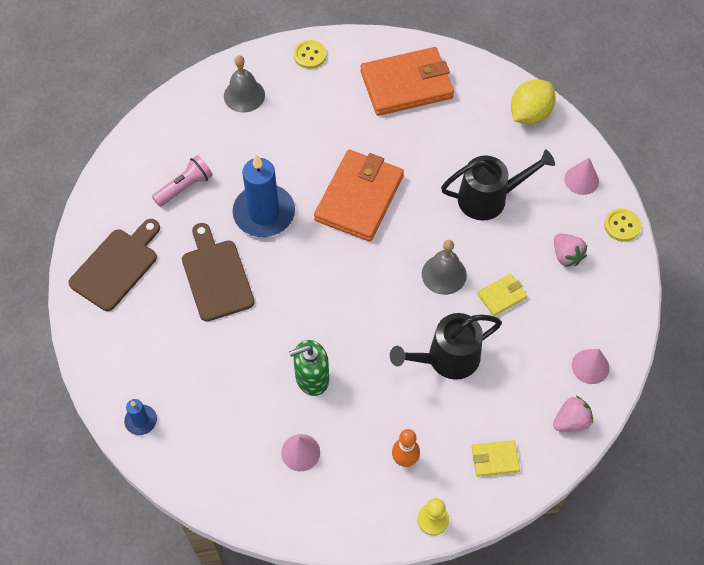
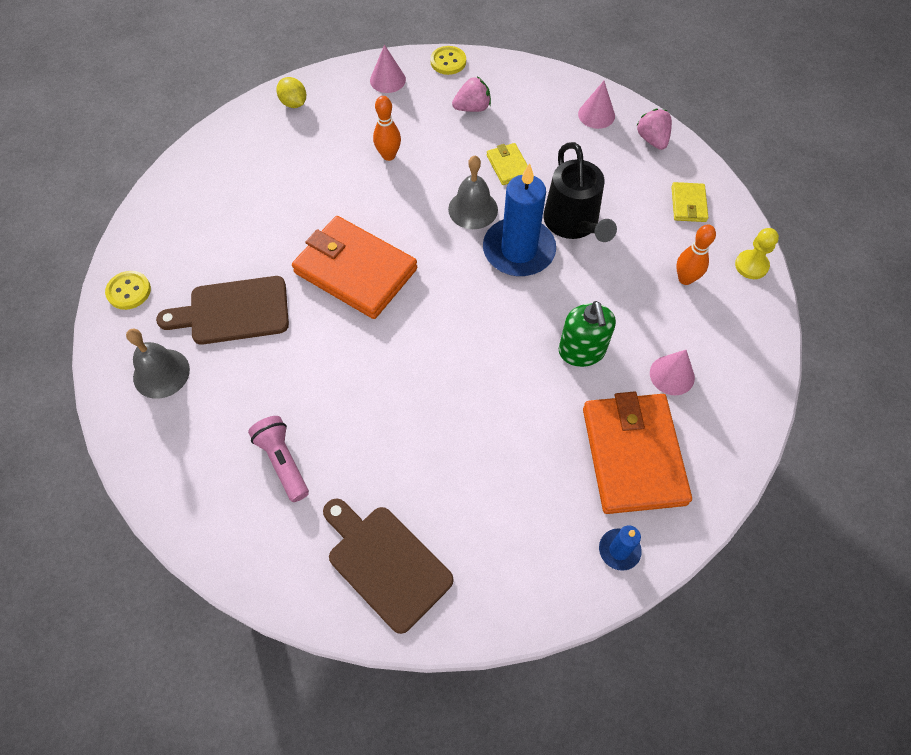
camera: 80 degrees left, 0 degrees up
brown cutting board [182,223,255,322] -> brown cutting board moved to [156,276,289,345]
blue candle [232,154,295,237] -> blue candle moved to [483,163,556,276]
orange wallet [361,47,454,116] -> orange wallet moved to [583,391,692,514]
black watering can [441,149,555,221] -> orange bowling pin [373,96,401,161]
yellow lemon [511,79,555,124] -> yellow lemon [276,77,306,108], size x0.62

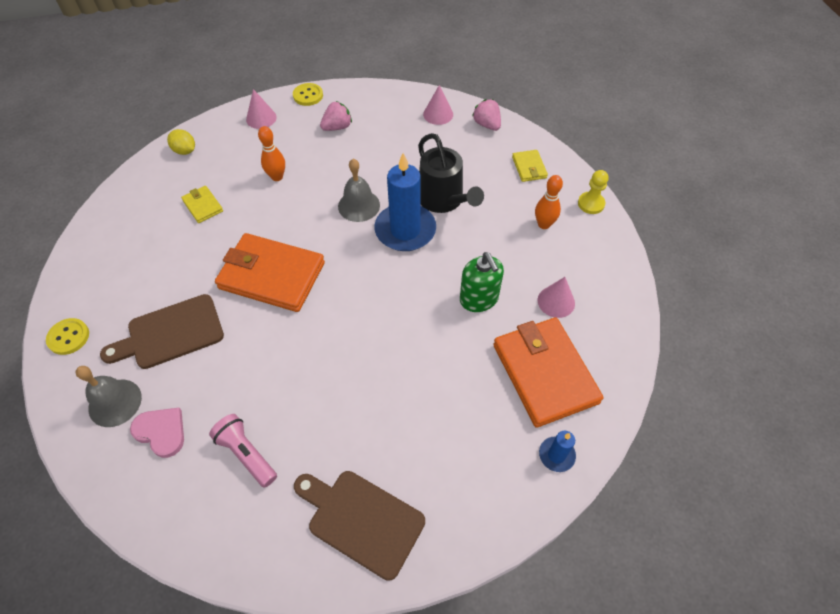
camera: 15 degrees left, 5 degrees down
yellow wallet [487,143,528,185] -> yellow wallet moved to [181,186,223,223]
none -> pink heart [130,408,184,458]

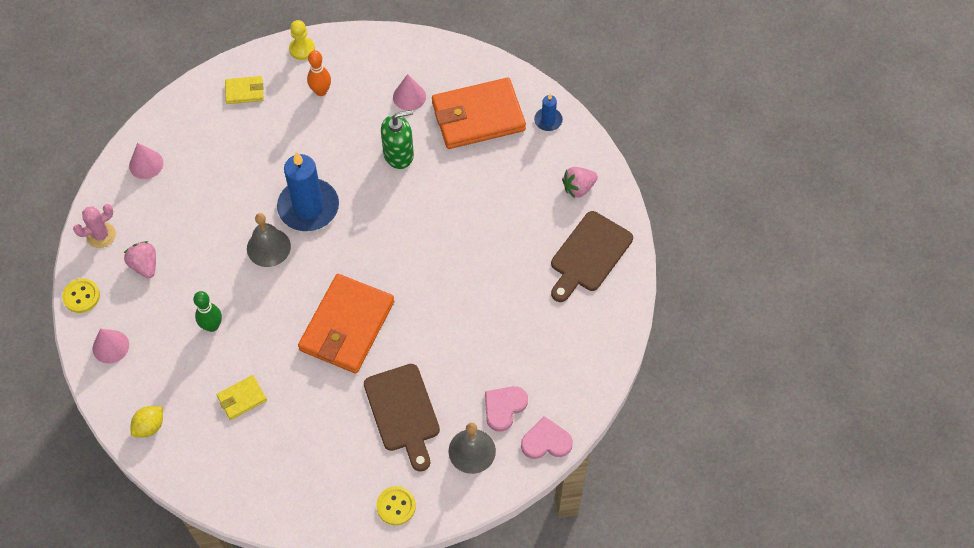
camera: 85 degrees left, 5 degrees up
pink flashlight [209,414,277,488] -> none
orange bowling pin [258,126,285,181] -> green bowling pin [193,291,222,332]
black watering can [418,133,484,213] -> none
pink strawberry [472,99,501,131] -> pink strawberry moved to [562,167,598,198]
none -> pink cactus [73,204,116,248]
none -> pink heart [521,416,573,459]

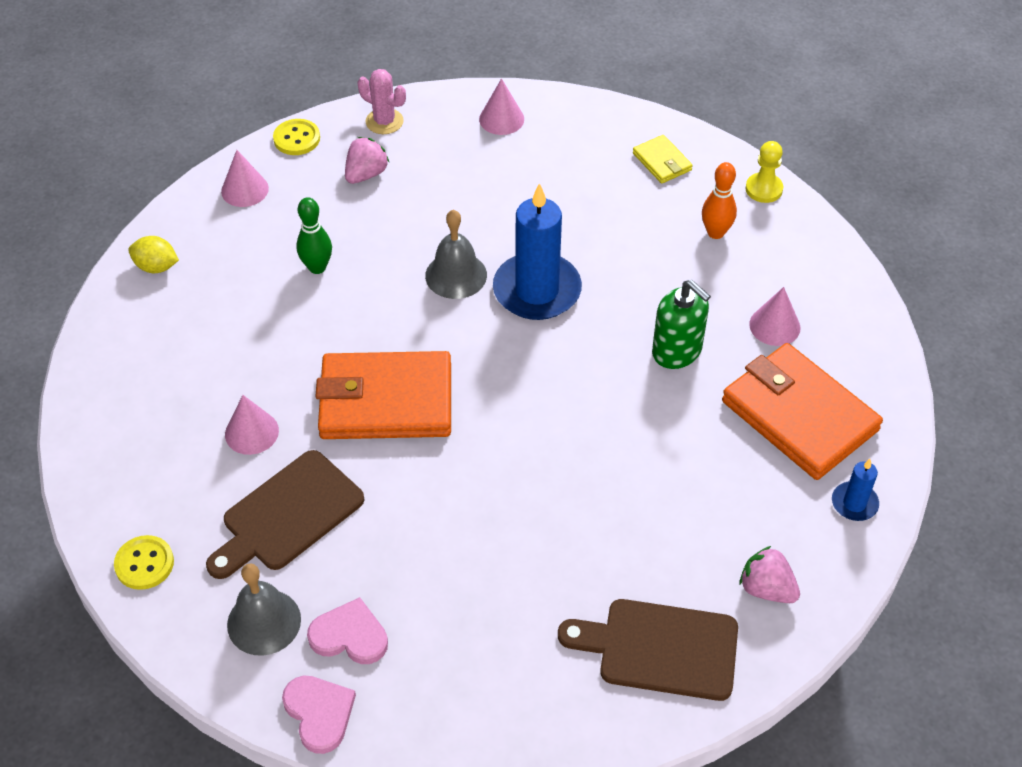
camera: 65 degrees right, 10 degrees down
yellow wallet [216,375,267,420] -> none
none -> pink cone [225,395,279,455]

